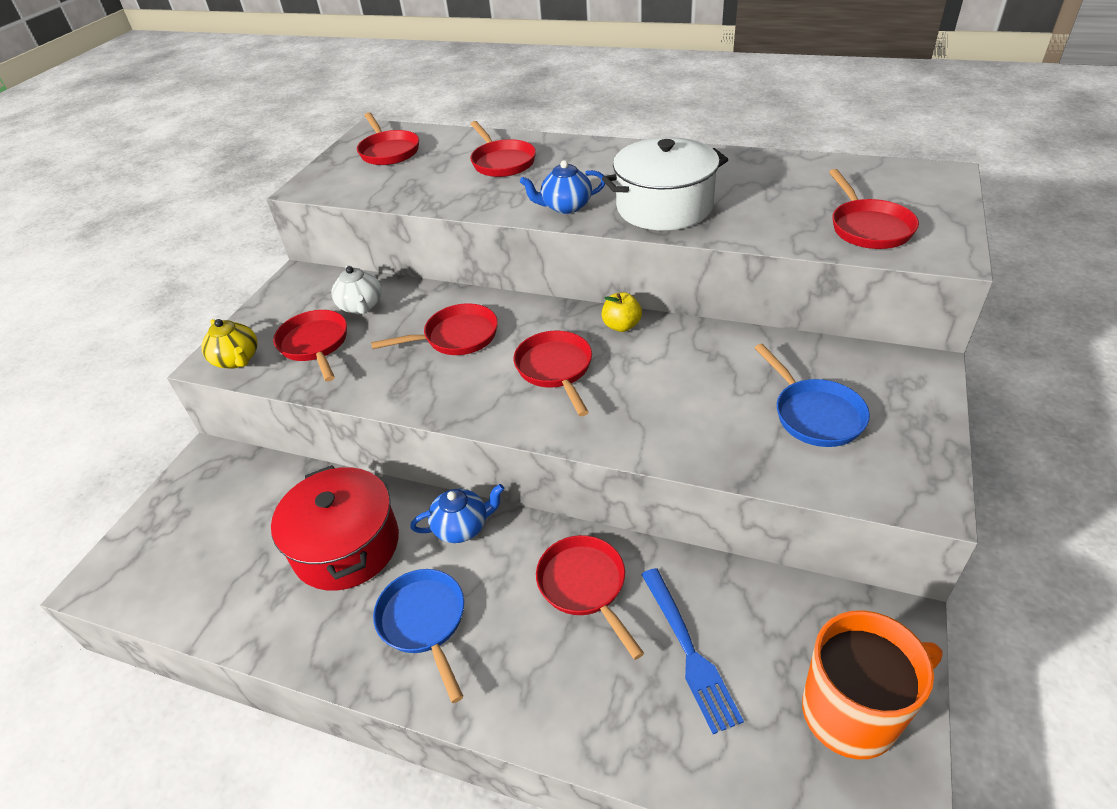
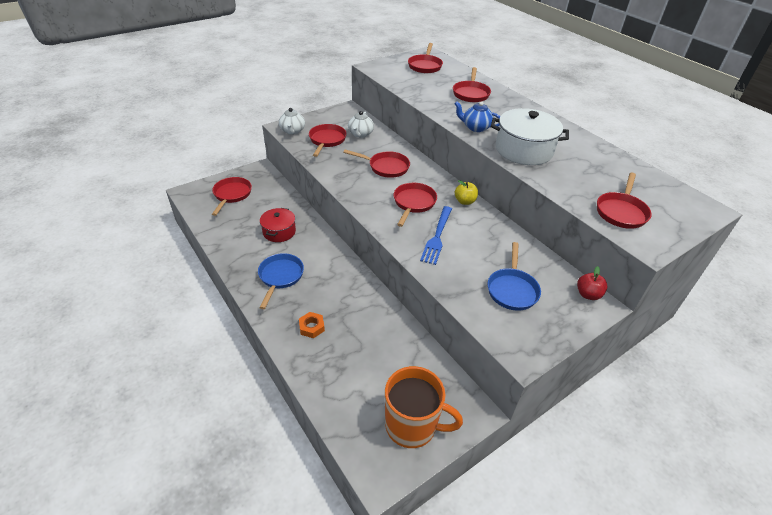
camera: 30 degrees right, 0 degrees up
yellow teapot [202,319,258,369] -> white teapot [279,108,305,135]
red pot [271,465,399,591] -> red pot [260,208,296,242], size x0.61
blue teapot [410,484,504,543] -> none
red pan [536,535,644,660] -> red pan moved to [212,177,252,216]
blue fork [641,568,744,734] -> blue fork moved to [420,206,452,265]
none -> orange nut [299,312,325,338]
none -> red apple [577,266,608,300]

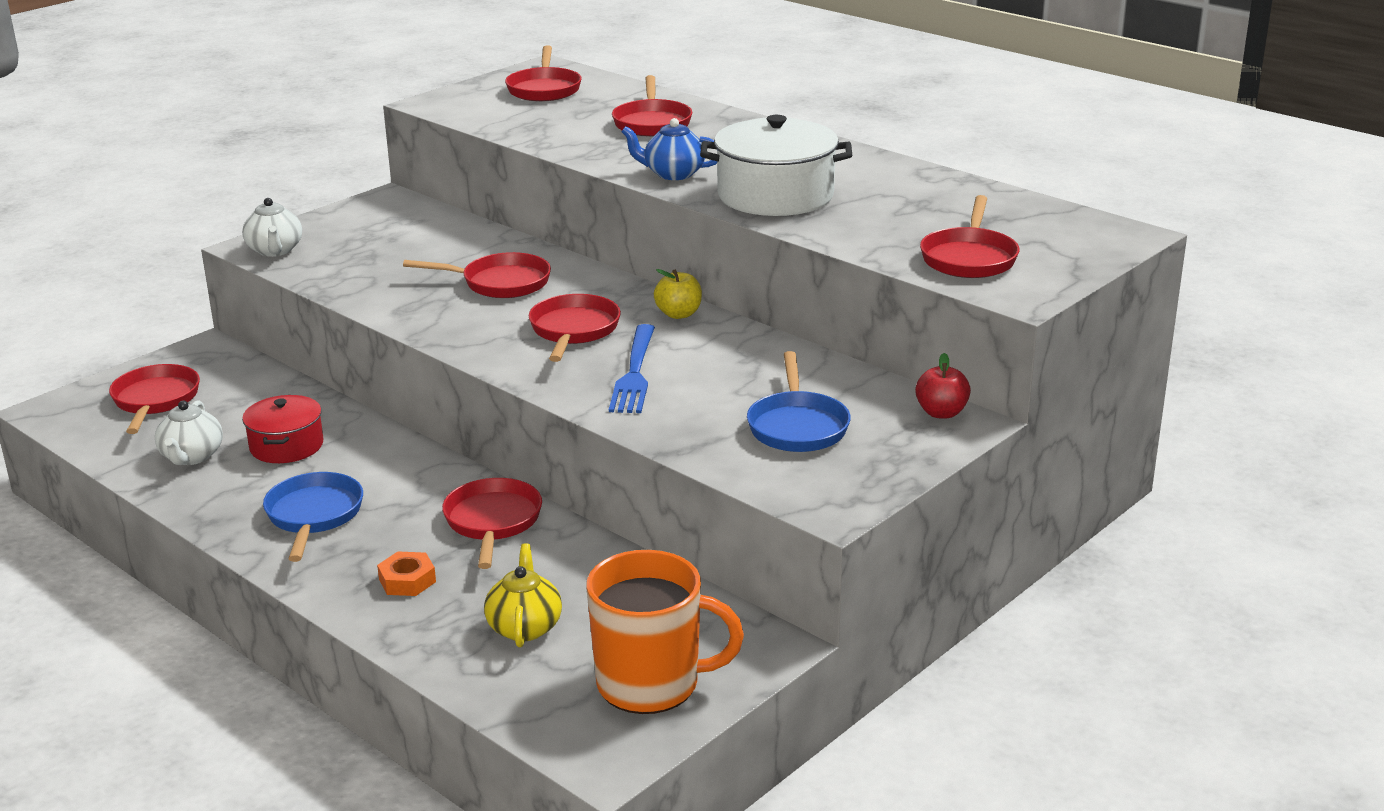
camera: 10 degrees left, 15 degrees down
red pan [309,124,347,157] -> red pan moved to [442,478,542,569]
white teapot [348,111,374,138] -> white teapot moved to [155,400,223,465]
none -> yellow teapot [484,543,562,647]

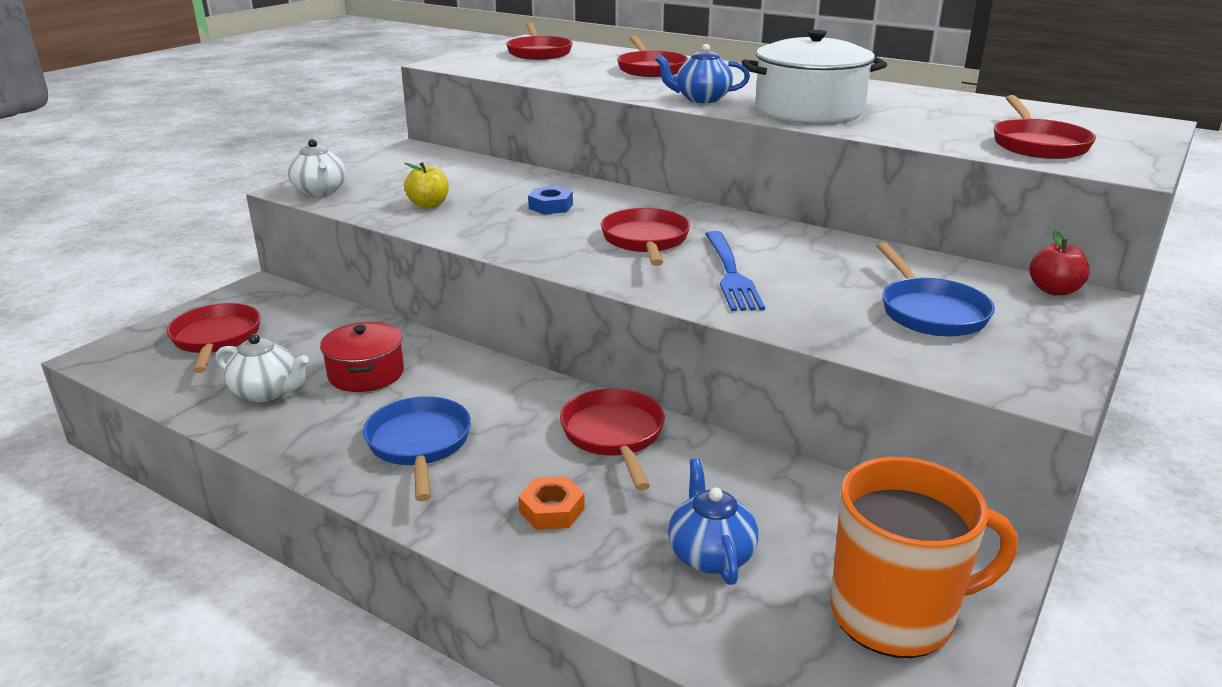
camera: 10 degrees left, 0 degrees up
white teapot [155,400,223,465] -> white teapot turned 60 degrees counterclockwise [216,334,309,402]
red pan [403,252,551,298] -> blue nut [528,186,573,215]
yellow teapot [484,543,562,647] -> blue teapot [668,458,758,585]
yellow apple [654,269,702,319] -> yellow apple moved to [404,162,449,209]

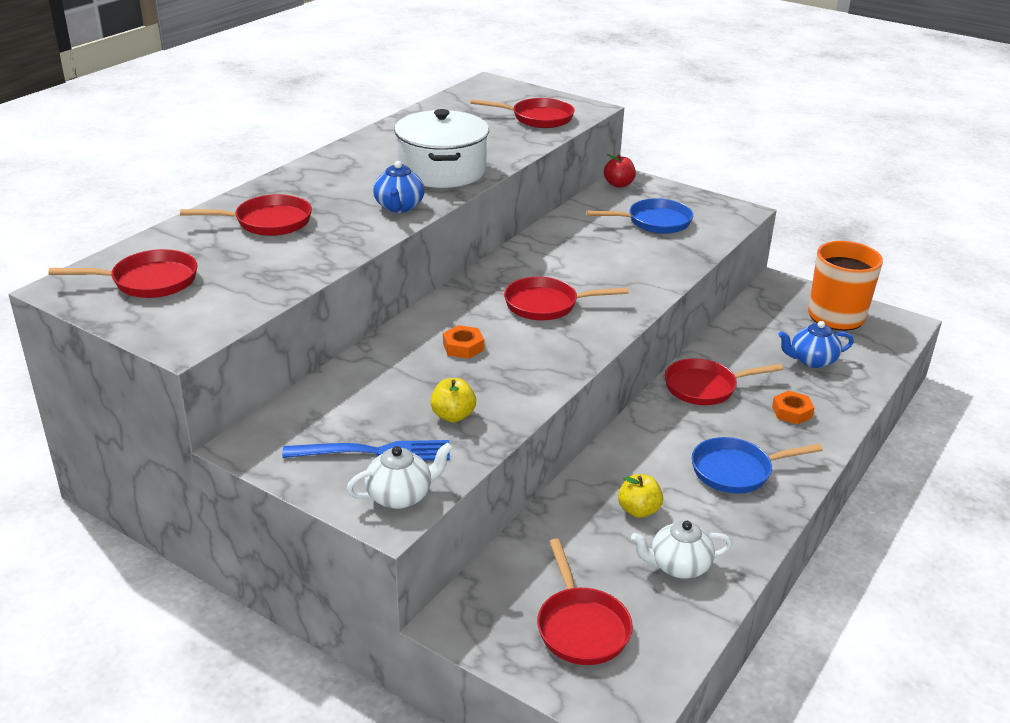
camera: 90 degrees left, 5 degrees up
red pan [167,303,261,373] -> red pan turned 90 degrees counterclockwise [537,539,633,665]
white teapot [216,334,309,402] -> white teapot turned 120 degrees counterclockwise [631,521,732,579]
red pot [320,322,404,392] -> yellow apple [618,474,663,518]
blue nut [528,186,573,215] -> orange nut [443,325,484,359]
blue fork [706,231,765,311] -> blue fork moved to [282,440,450,461]

